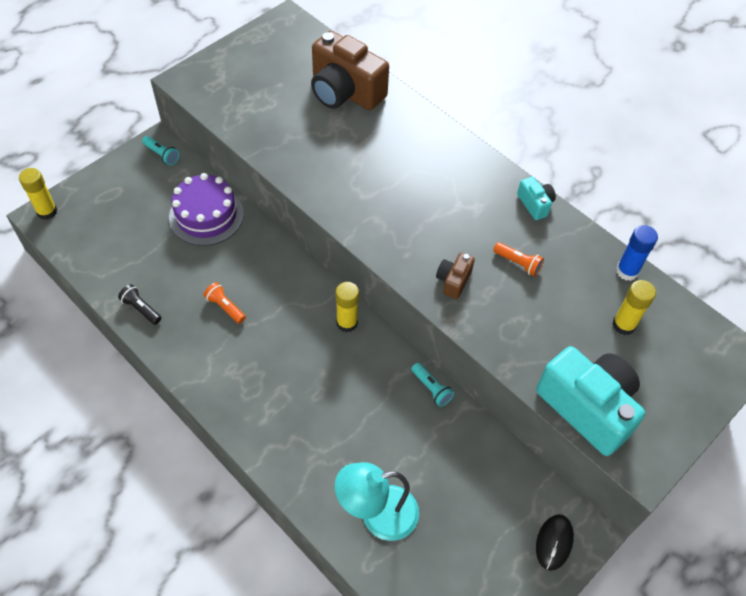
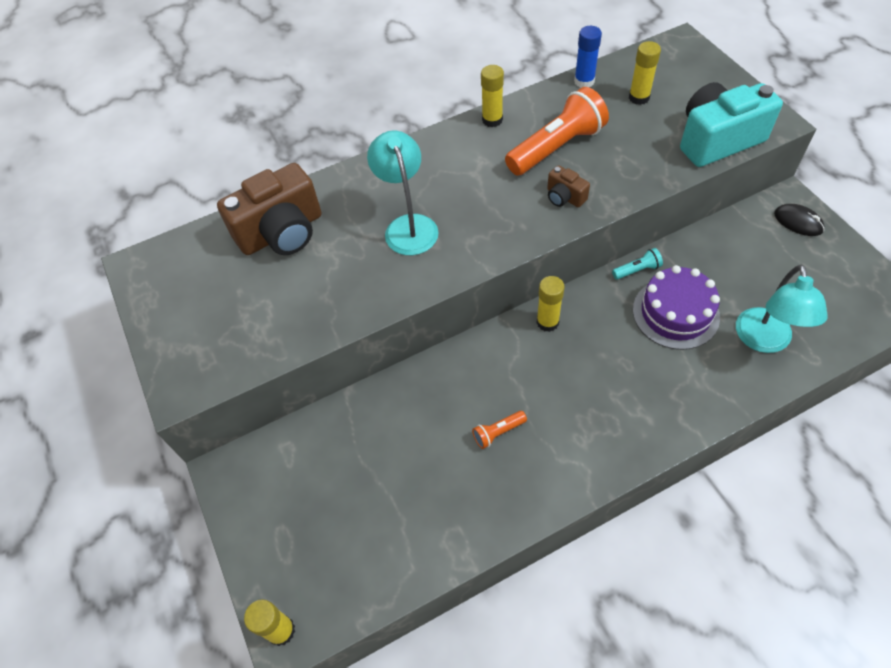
camera: 65 degrees left, 0 degrees up
black flashlight [118,284,161,325] -> none
turquoise flashlight [142,136,179,165] -> none
purple cake [169,173,244,246] -> purple cake moved to [633,265,720,350]
orange flashlight [493,242,544,277] -> orange flashlight [505,87,609,176], size x2.26
turquoise camera [517,177,556,220] -> yellow glue stick [481,65,504,127]
none -> turquoise lamp [367,130,438,255]

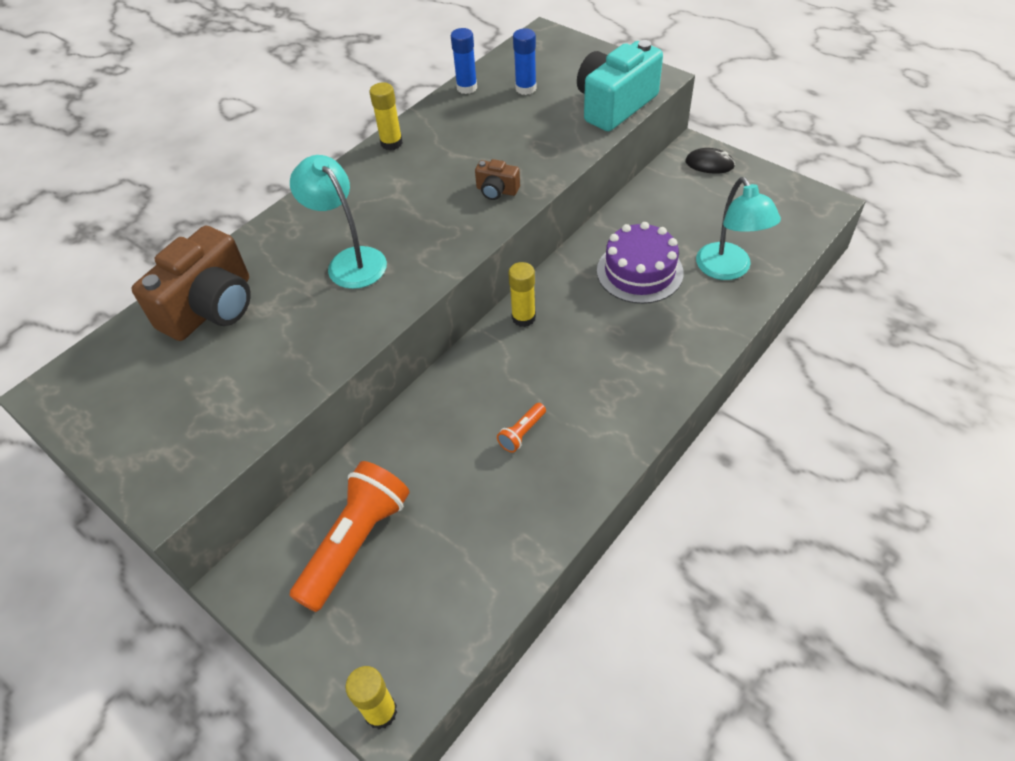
camera: 25 degrees left, 5 degrees down
orange flashlight [505,87,609,176] -> orange flashlight moved to [290,461,410,612]
turquoise flashlight [612,248,663,280] -> none
yellow glue stick [629,41,661,105] -> blue glue stick [513,28,537,95]

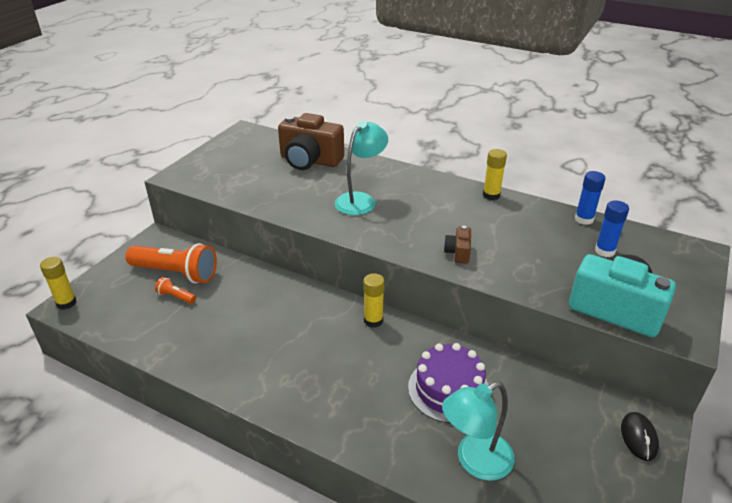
camera: 75 degrees right, 15 degrees down
orange flashlight [497,403,546,453] -> orange flashlight moved to [155,277,196,304]

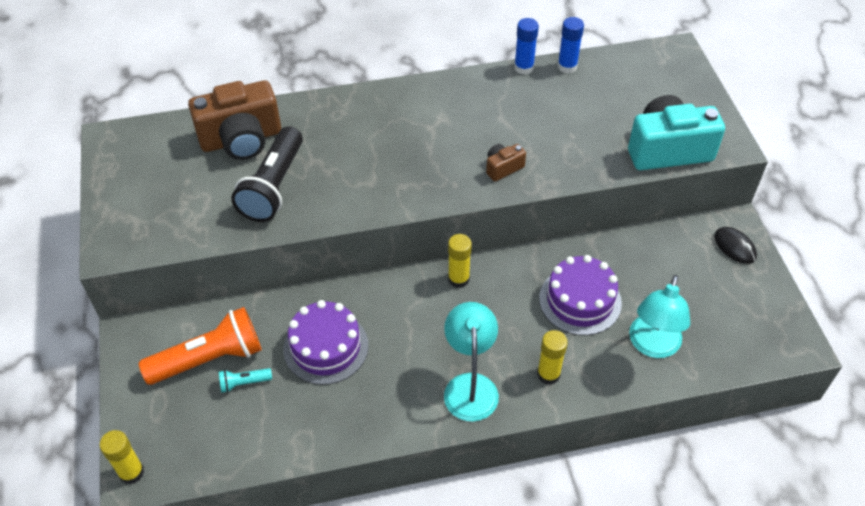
camera: 40 degrees left, 15 degrees up
orange flashlight [155,277,196,304] -> turquoise flashlight [219,368,272,393]
turquoise lamp [335,121,388,215] -> turquoise lamp moved to [444,302,499,422]
brown camera [444,226,471,264] -> brown camera turned 90 degrees clockwise [486,144,526,181]
yellow glue stick [483,149,507,200] -> yellow glue stick moved to [537,330,568,385]
blue glue stick [595,200,629,257] -> blue glue stick moved to [514,18,539,75]
none -> black flashlight [231,126,303,222]
none -> purple cake [283,300,368,385]

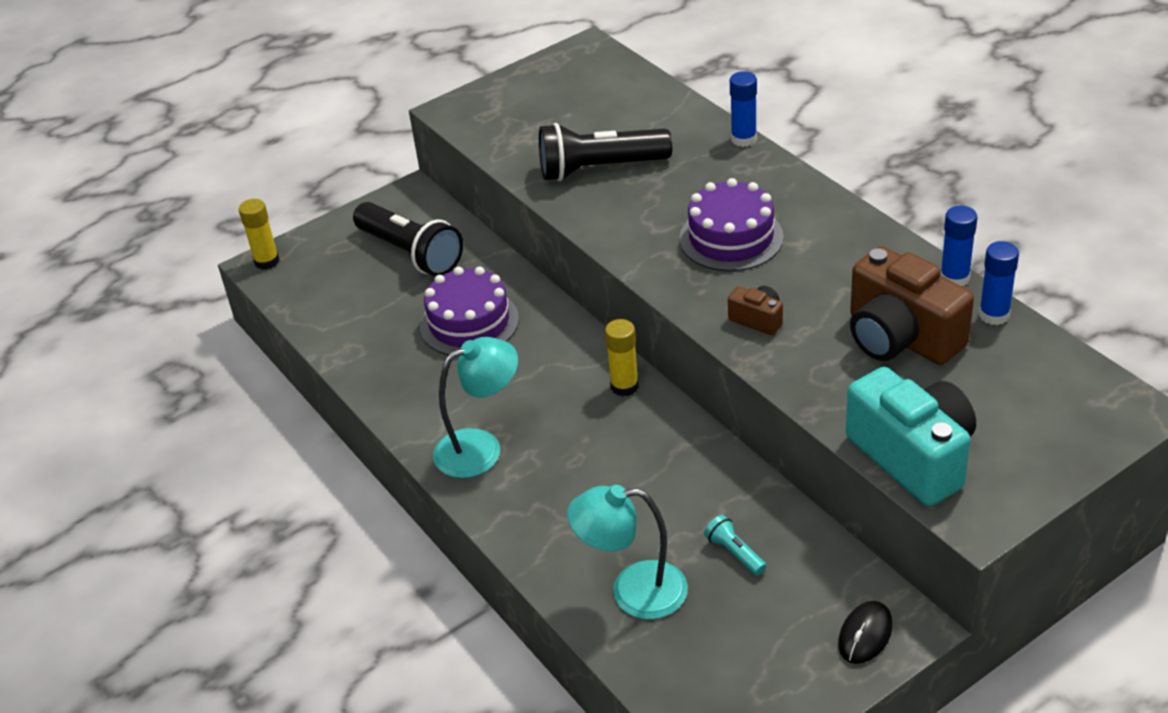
camera: 70 degrees right, 10 degrees down
orange flashlight [139,307,262,385] -> black flashlight [353,202,463,277]
brown camera [188,80,281,160] -> brown camera moved to [850,246,974,365]
turquoise flashlight [219,368,272,393] -> turquoise flashlight moved to [704,515,767,576]
yellow glue stick [537,330,568,385] -> none
purple cake [539,255,622,336] -> purple cake moved to [679,178,784,271]
none -> blue glue stick [730,71,757,147]

